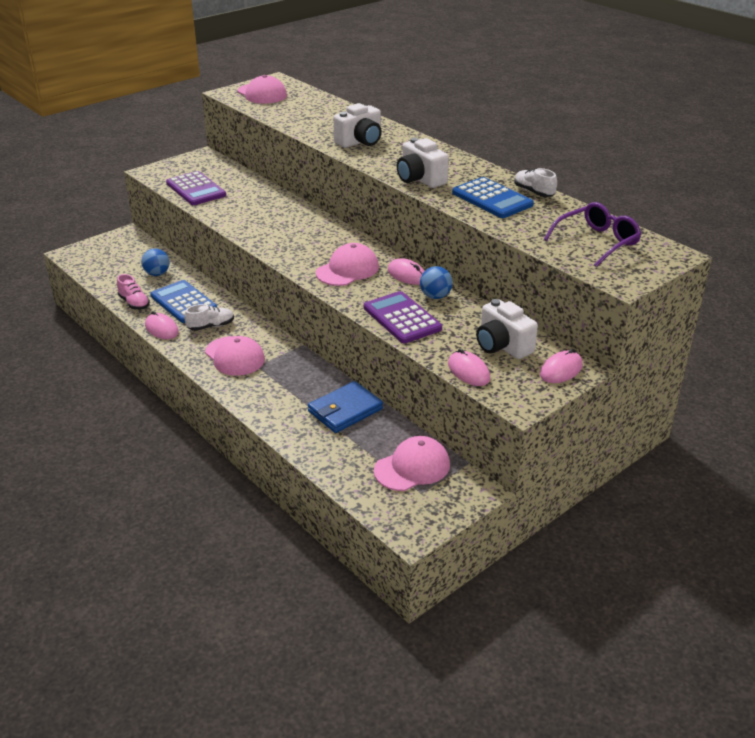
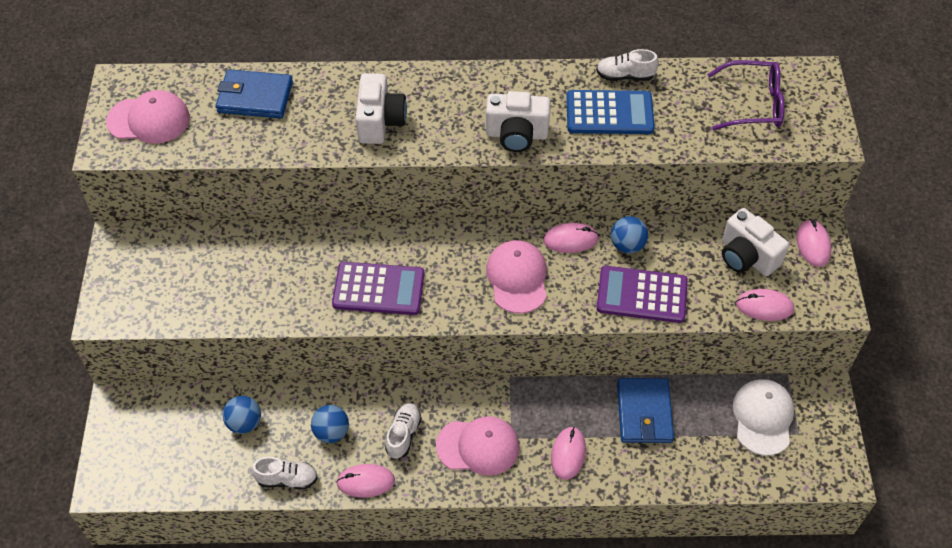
camera: 50 degrees left, 20 degrees up
pink shoe [117,274,150,310] -> white shoe [251,457,318,490]
blue calculator [150,280,217,323] -> blue ball [311,405,349,443]
purple calculator [166,171,226,205] -> purple calculator moved to [332,262,424,315]
pink cap [374,436,450,491] -> white cap [733,379,794,456]
white camera [476,299,538,359] -> white camera turned 45 degrees clockwise [722,208,789,276]
purple glasses [544,202,641,267] -> purple glasses turned 90 degrees clockwise [707,60,785,130]
none -> blue wallet [216,69,293,118]
none -> pink mouse [551,427,586,480]

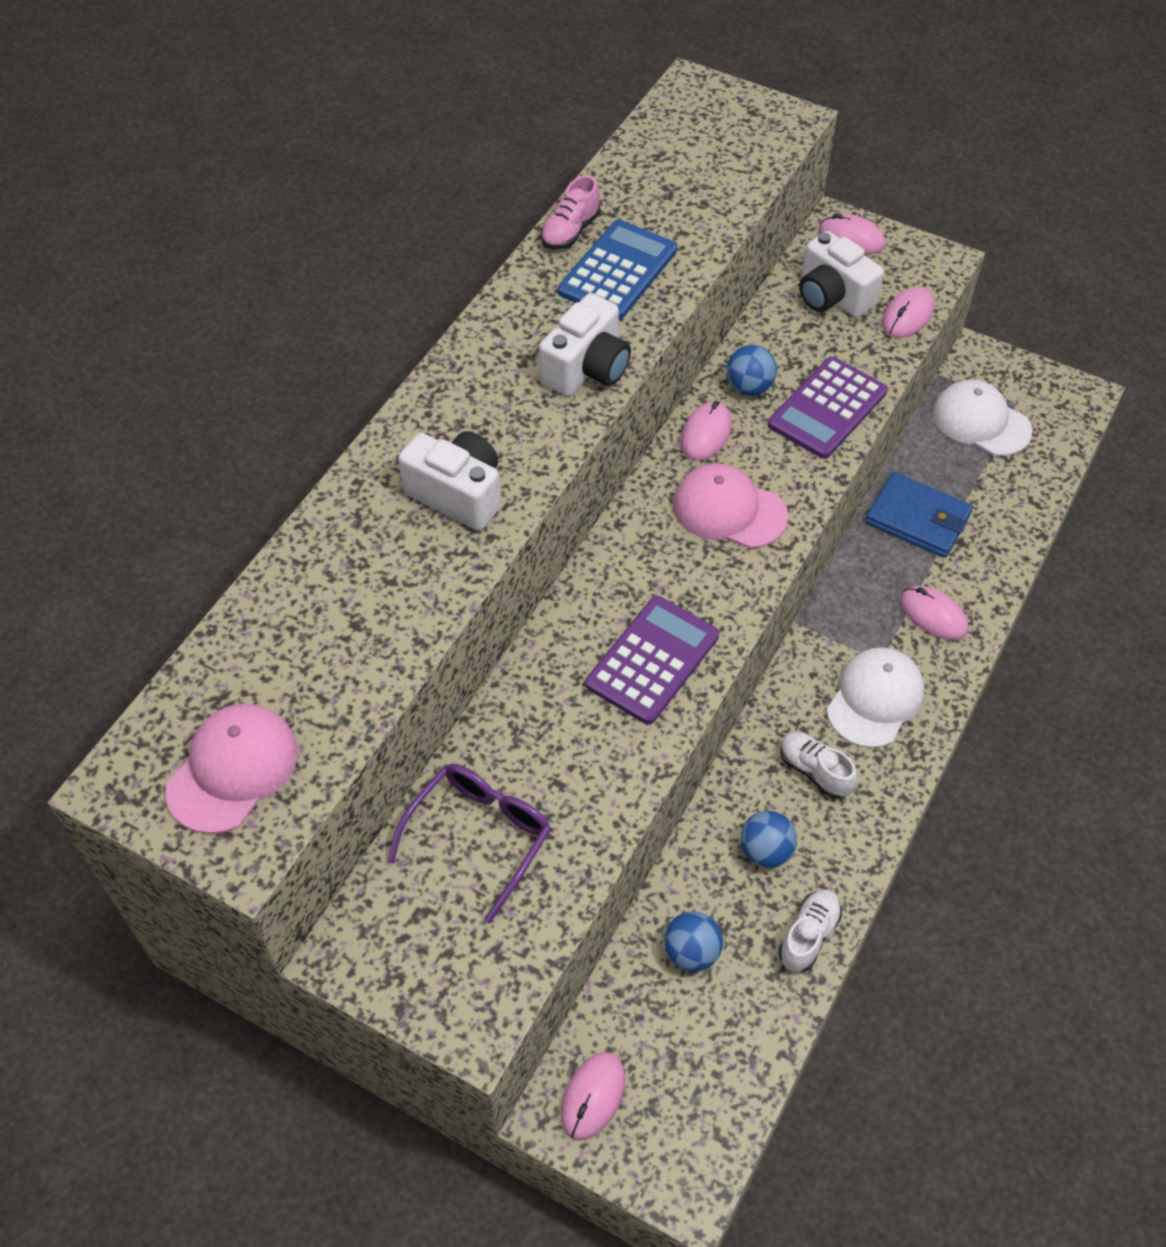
camera: 60 degrees left, 0 degrees up
blue wallet [216,69,293,118] -> none
pink mouse [336,464,395,498] -> pink mouse moved to [561,1052,625,1141]
pink cap [436,416,520,476] -> white cap [827,647,925,748]
white shoe [596,49,659,81] -> pink shoe [541,175,600,249]
purple glasses [707,60,785,130] -> purple glasses moved to [387,764,551,923]
white camera [722,208,789,276] -> white camera turned 60 degrees clockwise [799,231,884,318]

